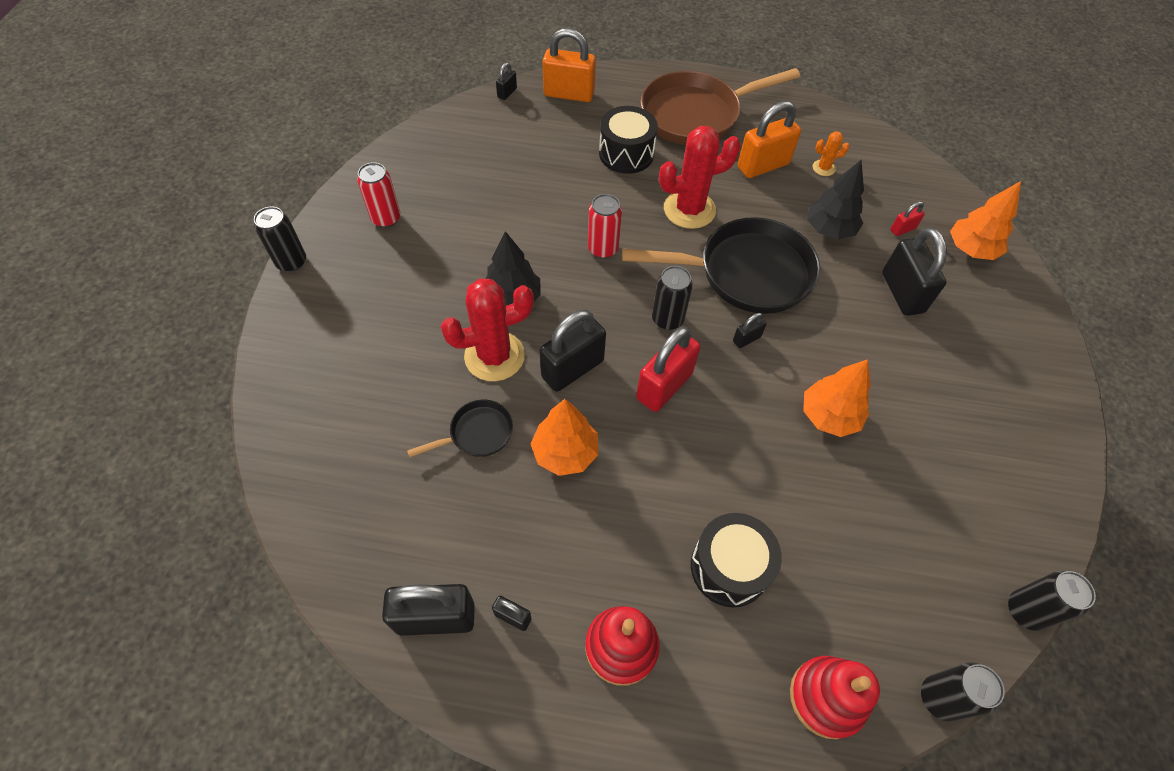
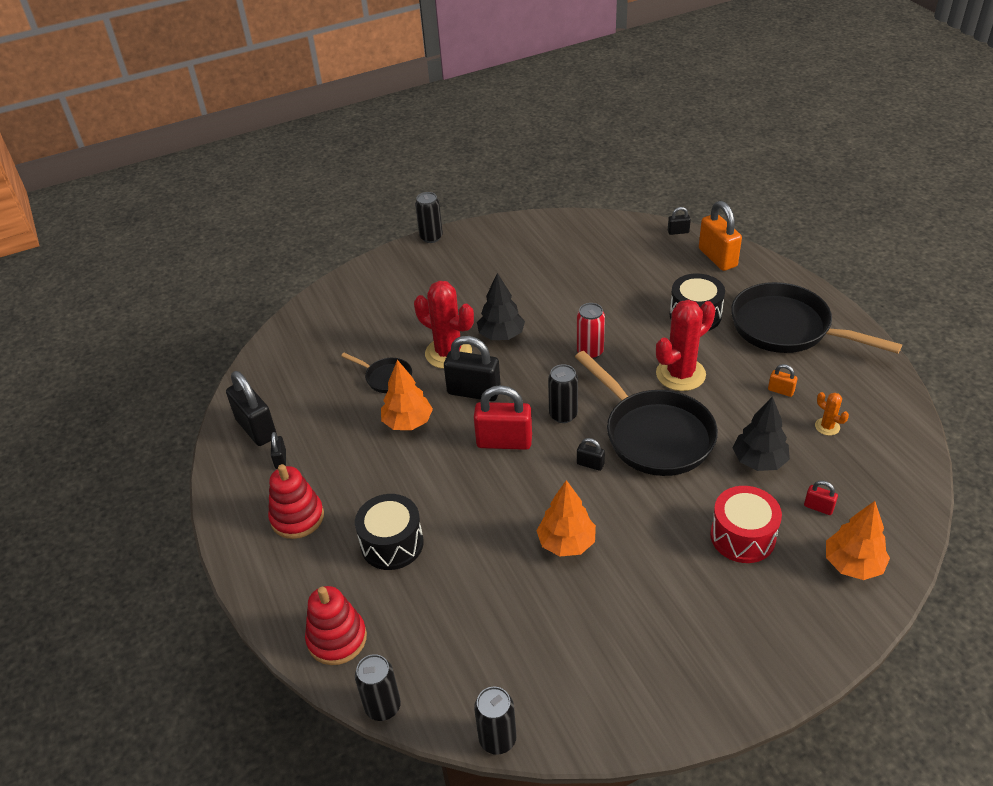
camera: 60 degrees right, 15 degrees down
red can [357,162,401,228] -> none
brown pan [641,68,800,145] -> black pan [731,282,902,354]
red cactus [659,126,741,229] -> red cactus turned 75 degrees counterclockwise [656,300,715,391]
orange padlock [738,101,801,178] -> orange padlock [768,364,798,397], size x0.47
black padlock [882,227,947,316] -> red drum [710,486,782,563]

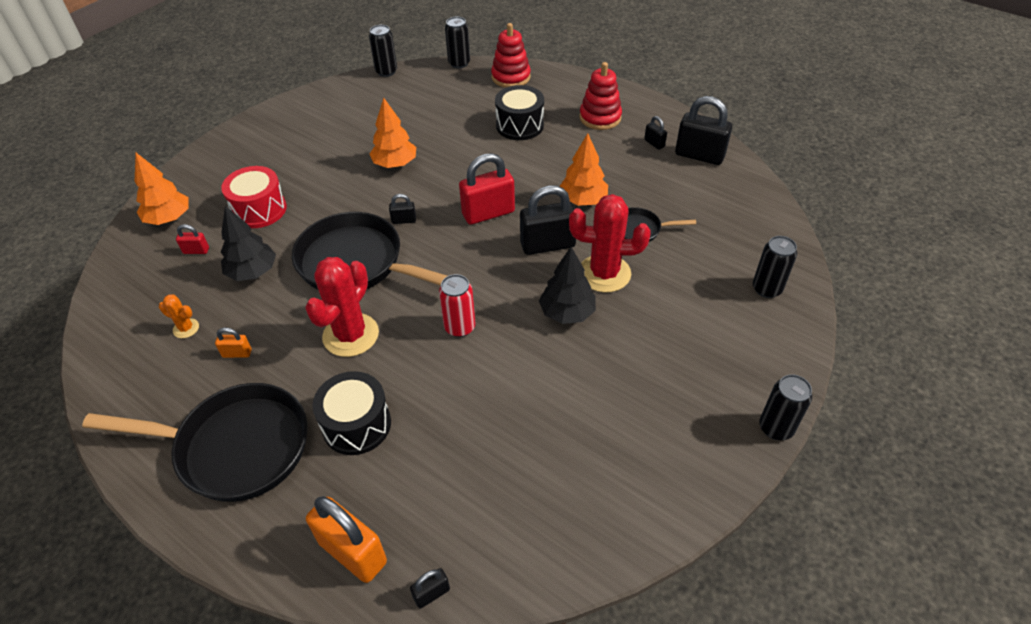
camera: 150 degrees right, 5 degrees up
black can [548,364,578,423] -> black can moved to [753,236,797,298]

